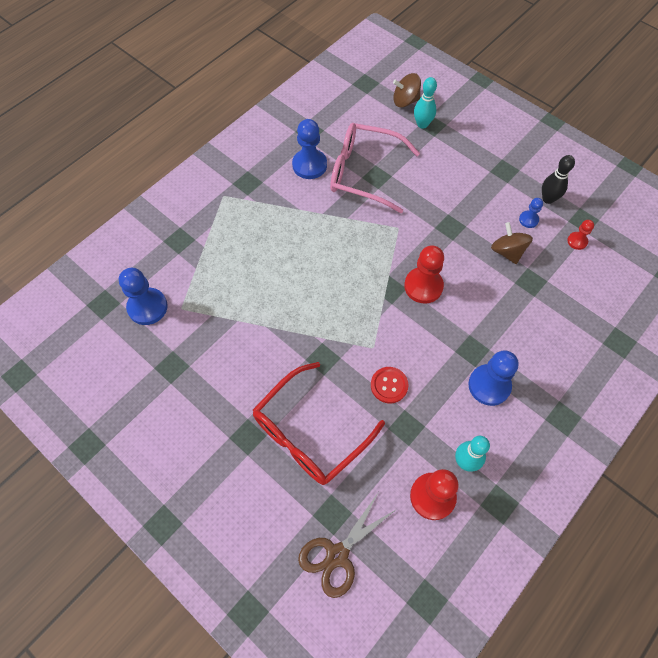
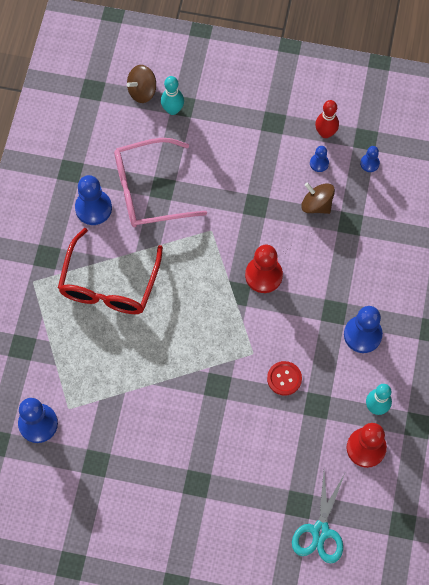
camera: 30 degrees left, 5 degrees up
red glasses [253,362,385,485] -> red glasses moved to [58,228,163,314]
brown scissors [298,493,397,598] -> turquoise scissors [292,471,344,563]
black bowling pin [542,155,575,204] -> red bowling pin [315,100,339,138]
red pawn [567,220,594,250] -> blue pawn [360,146,380,172]

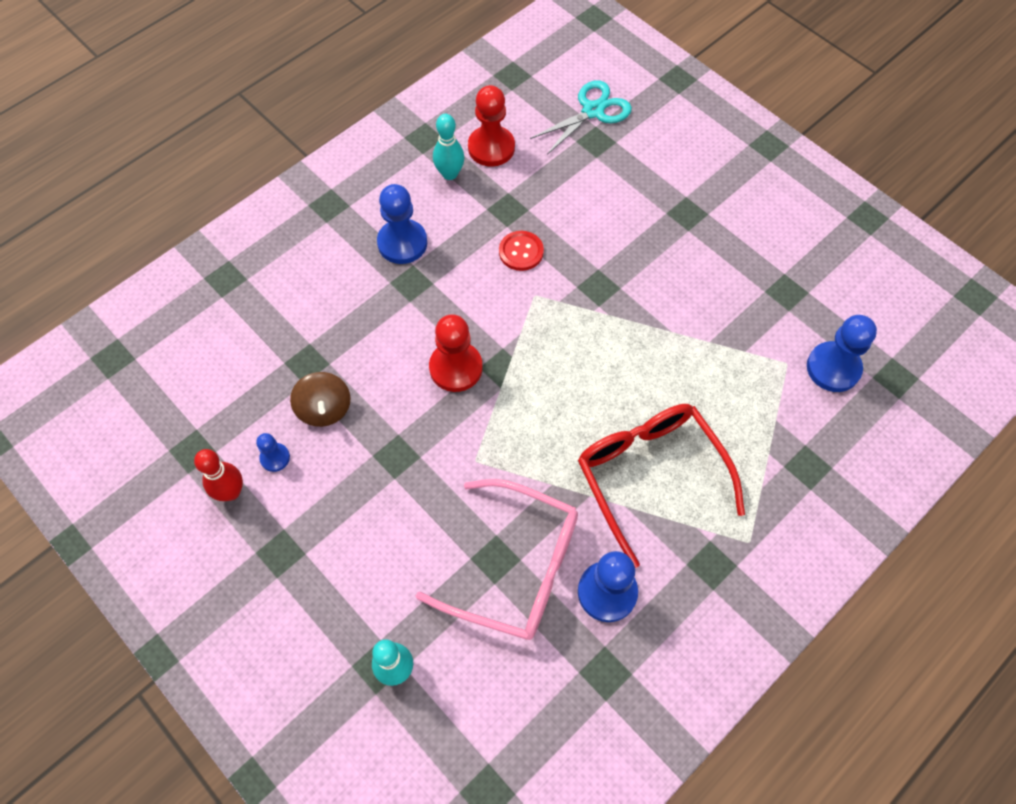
camera: 145 degrees left, 5 degrees down
red glasses [58,228,163,314] -> red glasses turned 75 degrees counterclockwise [578,404,745,568]
brown spinning top [127,65,156,103] -> none
blue pawn [360,146,380,172] -> none

